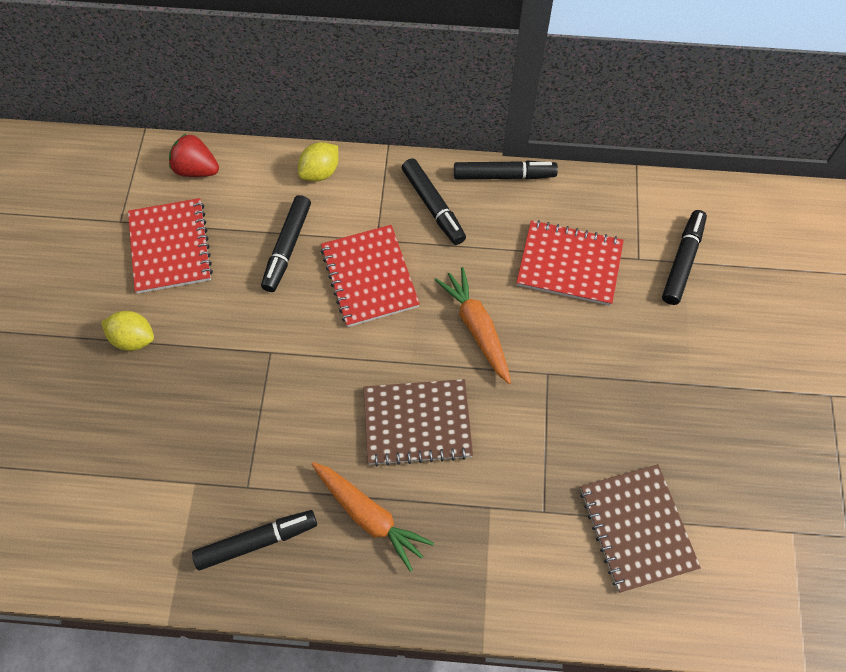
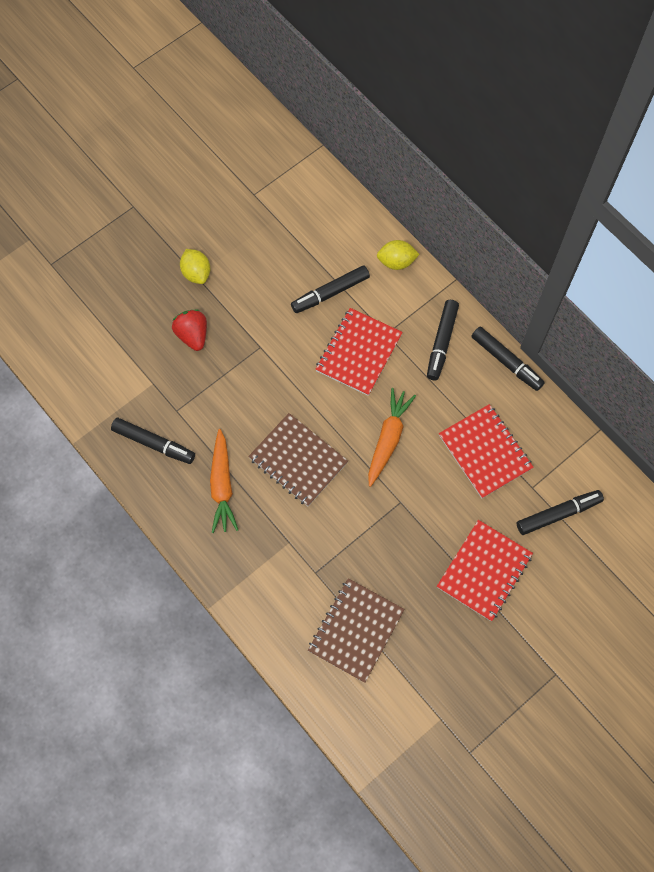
camera: 45 degrees right, 5 degrees up
red notebook [128,198,213,294] -> red notebook moved to [437,520,533,621]
red strawberry [169,134,219,177] -> red strawberry moved to [172,310,207,351]

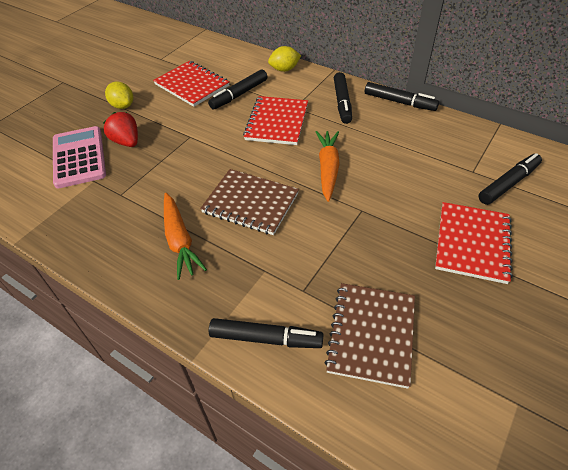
camera: 15 degrees left, 20 degrees down
black marker [111,418,195,464] -> black marker moved to [209,318,324,348]
red notebook [439,404,534,498] -> red notebook moved to [153,61,230,107]
none -> pink calculator [53,126,106,188]

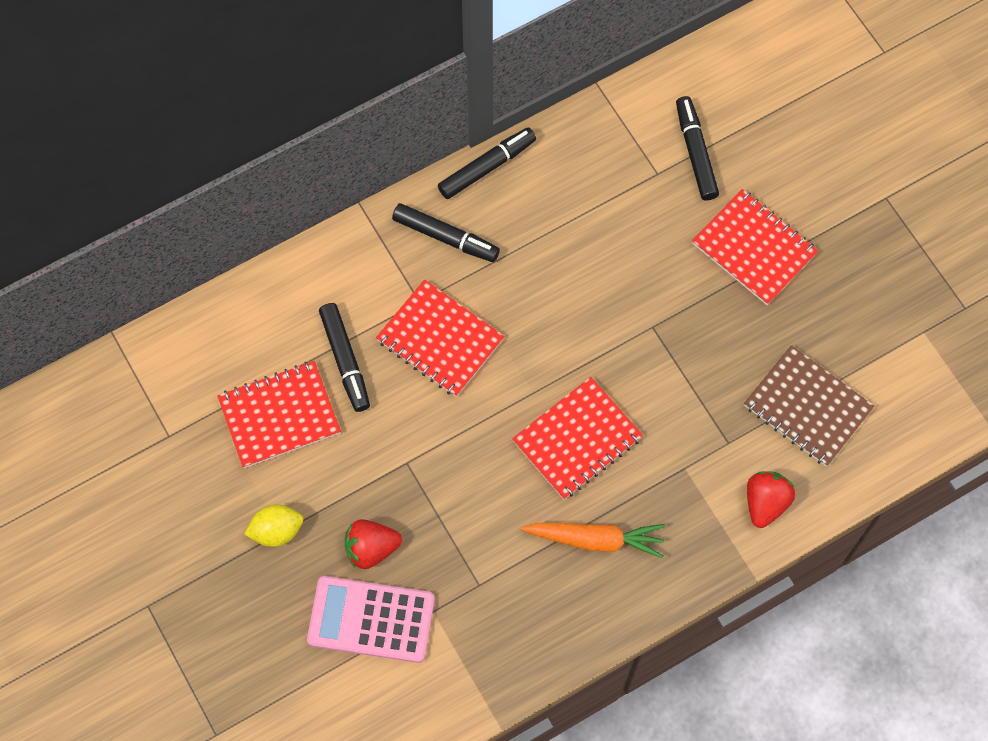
camera: 65 degrees left, 20 degrees up
brown notebook [200,169,299,235] -> red notebook [512,377,643,499]
black marker [209,318,324,348] -> red strawberry [747,471,795,528]
yellow lemon [268,46,301,72] -> none
orange carrot [316,131,340,202] -> none

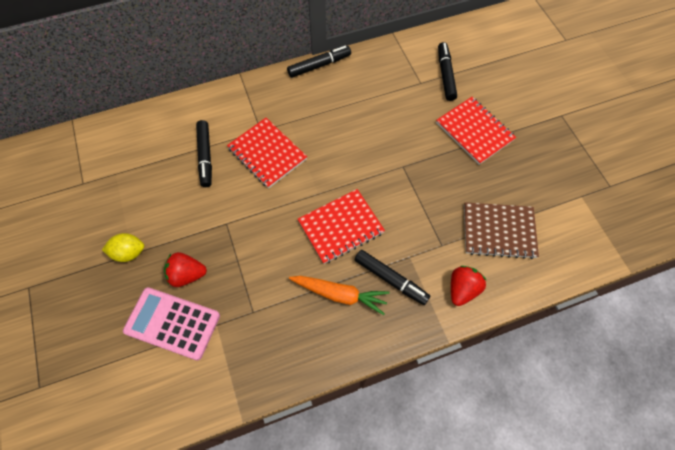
camera: 10 degrees right, 5 degrees down
red notebook [217,361,341,468] -> none
black marker [392,203,500,262] -> black marker moved to [355,250,430,305]
brown notebook [744,345,874,467] -> brown notebook turned 45 degrees counterclockwise [464,202,539,259]

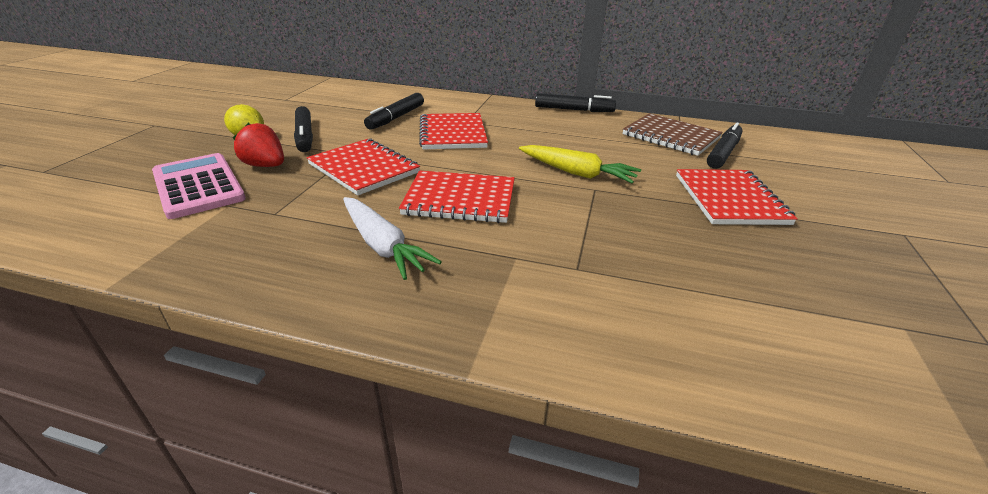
camera: 35 degrees right, 30 degrees down
orange carrot [289,276,389,315] -> white carrot [343,197,442,280]
black marker [355,250,430,305] -> black marker moved to [294,106,313,152]
red strawberry [451,266,486,306] -> none
brown notebook [464,202,539,259] -> brown notebook moved to [623,113,723,156]
none -> red notebook [307,138,420,196]
none -> yellow carrot [519,145,641,183]

